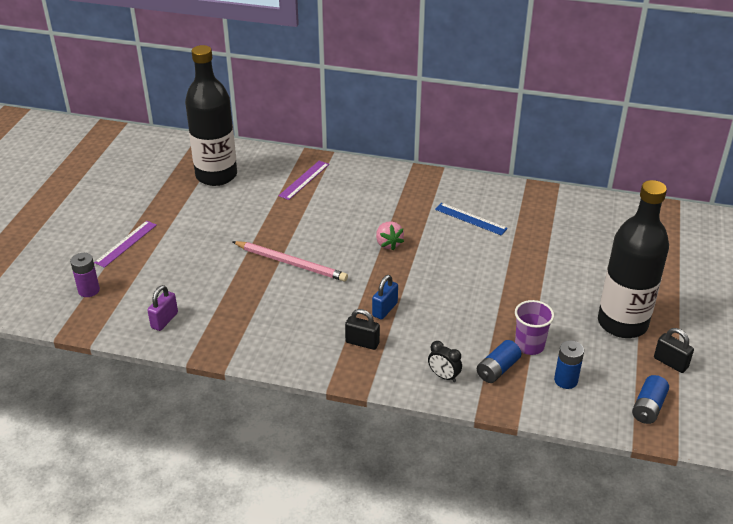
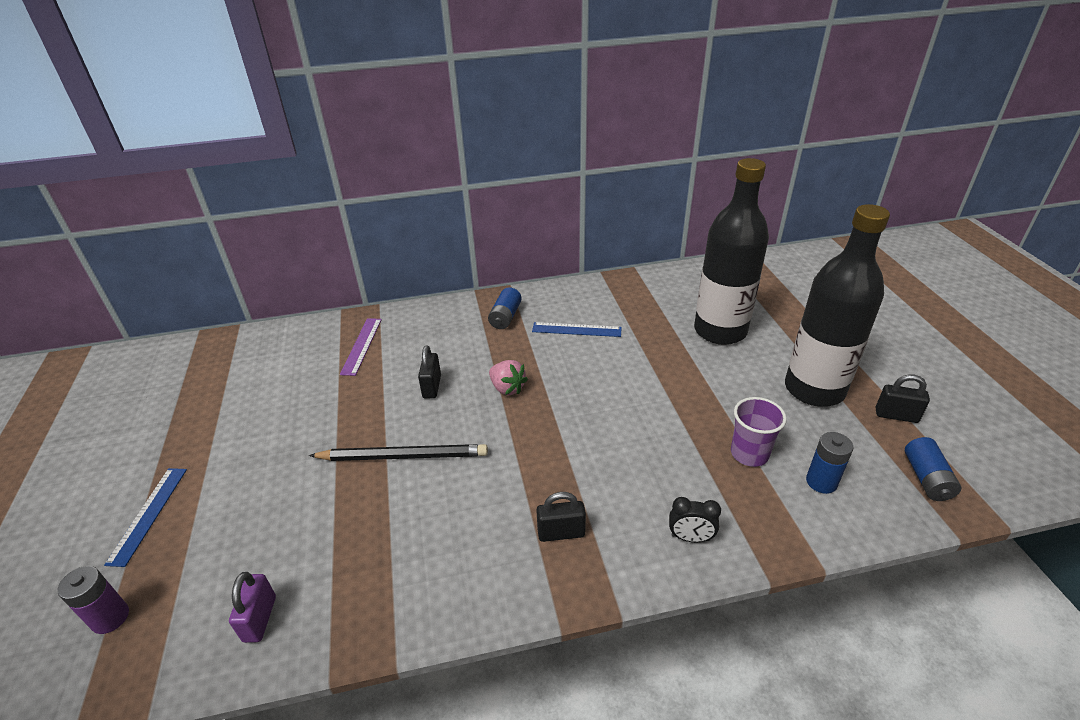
camera: 25 degrees left, 0 degrees up
purple ruler [94,221,157,268] -> blue ruler [104,468,187,567]
black bottle [185,45,237,186] -> black bottle moved to [694,158,769,345]
pink pencil [232,241,348,282] -> black pencil [309,444,488,461]
blue padlock [372,275,398,320] -> none
blue battery [477,340,521,383] -> blue battery moved to [488,287,522,329]
none -> black padlock [418,345,441,398]

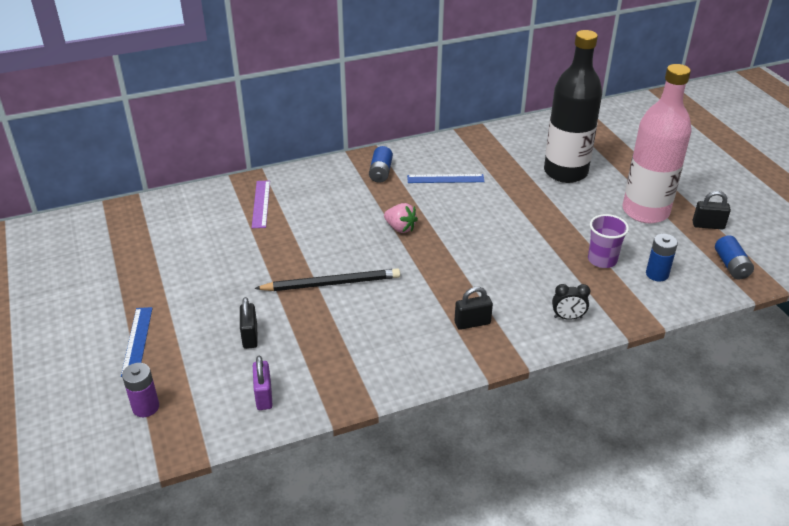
camera: 10 degrees left, 0 degrees up
black padlock [418,345,441,398] -> black padlock moved to [240,297,258,349]
black bottle [785,204,890,407] -> pink bottle [622,64,692,223]

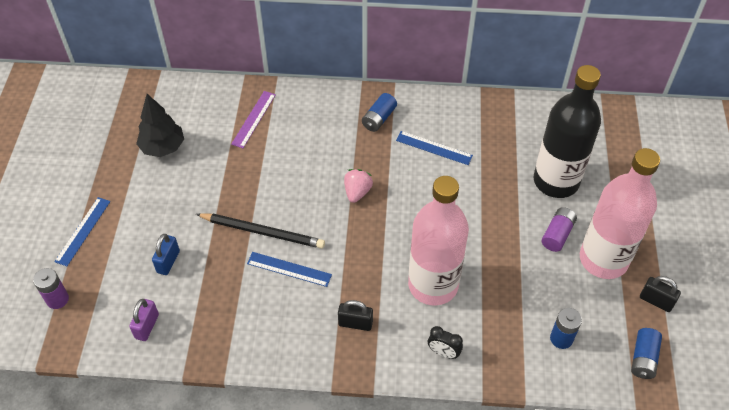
camera: 25 degrees right, 15 degrees up
black padlock [240,297,258,349] -> blue padlock [152,234,180,275]
pink strawberry [384,203,418,233] -> pink strawberry turned 135 degrees counterclockwise [344,169,373,203]
purple cup [588,214,629,268] -> none
none -> black tree [136,94,184,157]
none -> blue ruler [247,252,332,287]
none -> pink bottle [408,176,469,306]
none -> purple battery [541,207,577,252]

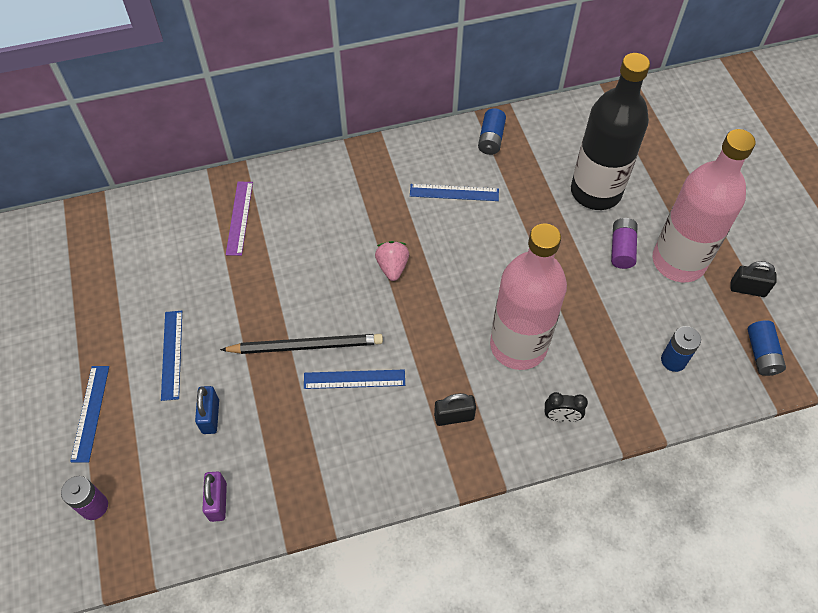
camera: 20 degrees left, 5 degrees up
black tree [136,94,184,157] -> none
blue battery [362,93,397,132] -> blue battery moved to [478,108,506,155]
none -> blue ruler [161,311,182,401]

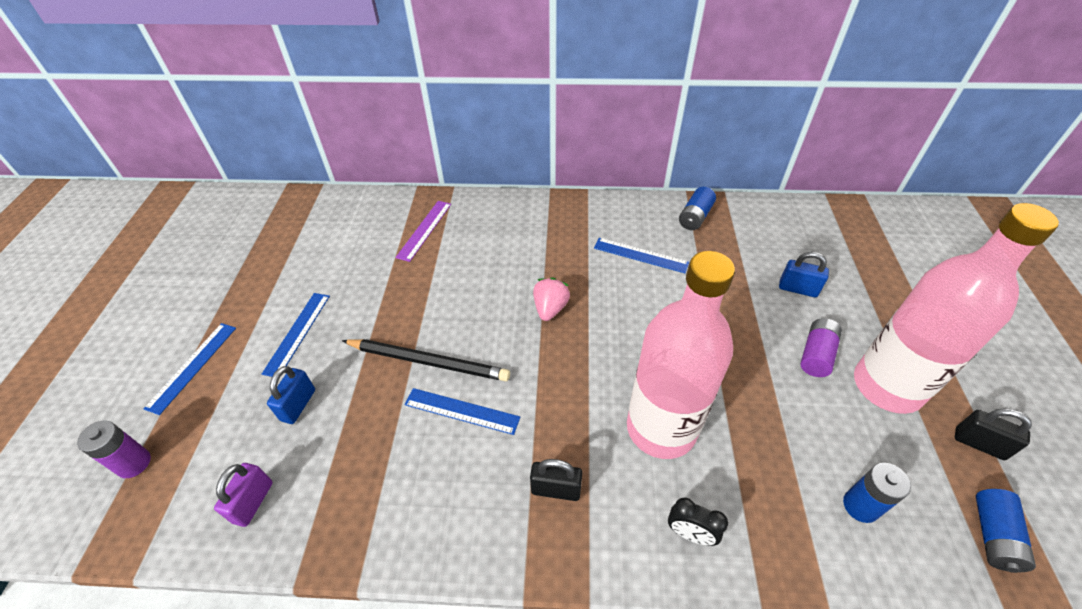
camera: 20 degrees right, 10 degrees down
black bottle [571,53,650,210] -> blue padlock [779,252,829,298]

